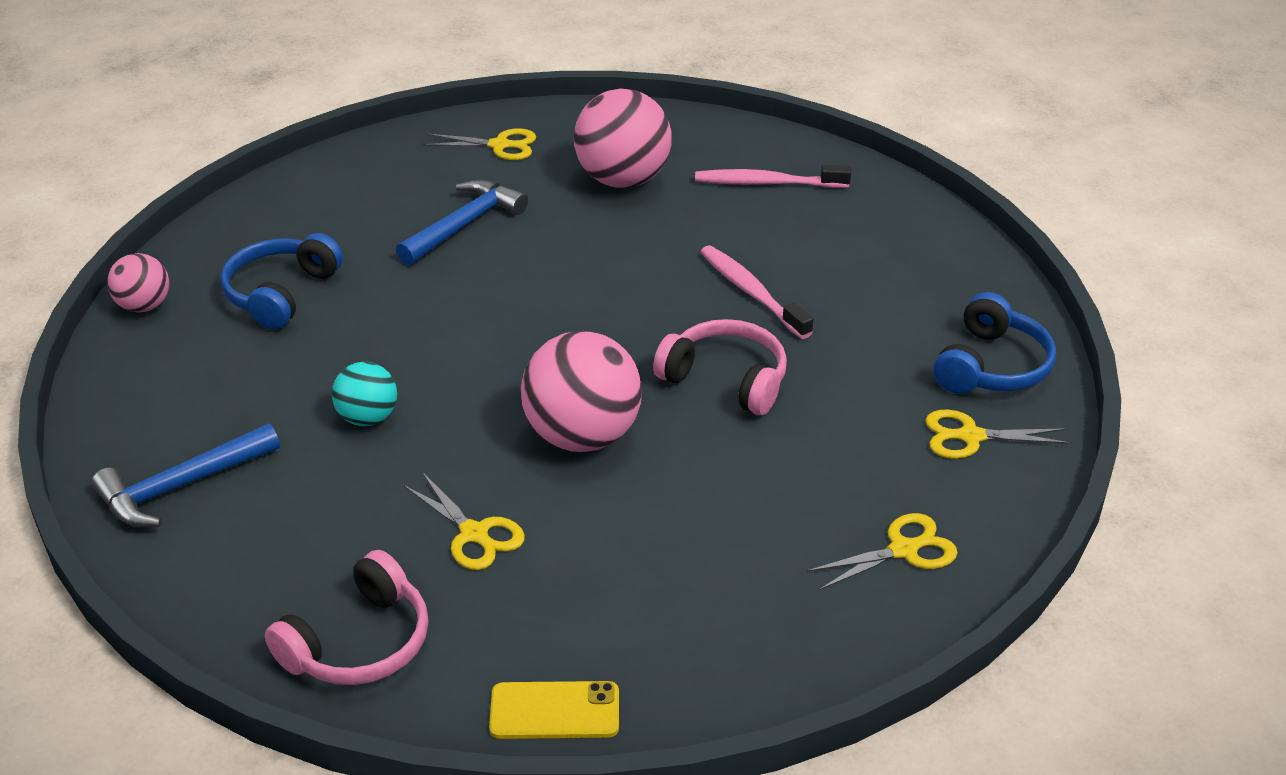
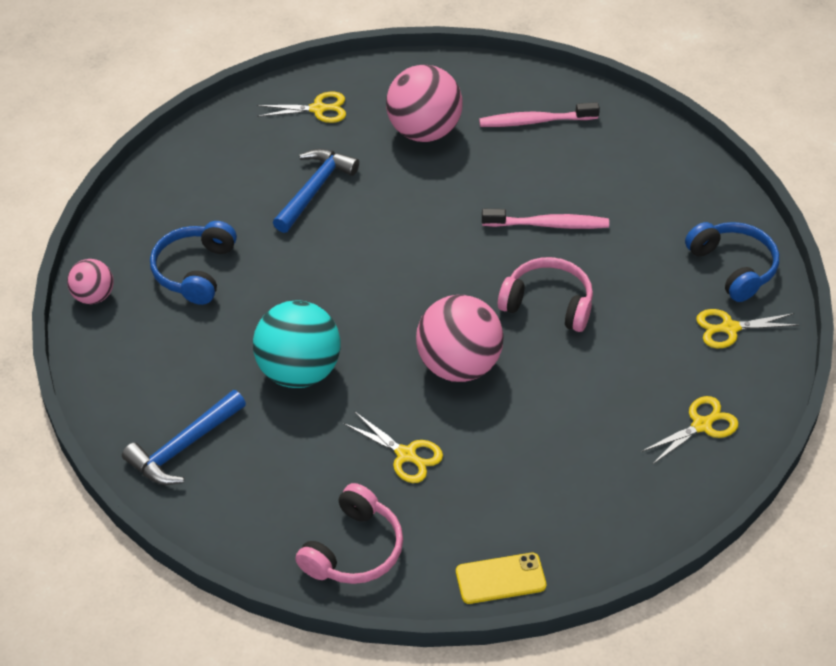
camera: 10 degrees left, 10 degrees up
turquoise ball [332,362,397,426] -> turquoise ball [253,301,341,388], size x1.83
pink toothbrush [700,245,813,339] -> pink toothbrush turned 135 degrees clockwise [482,209,609,229]
blue headphones [933,292,1056,394] -> blue headphones turned 45 degrees counterclockwise [685,222,779,302]

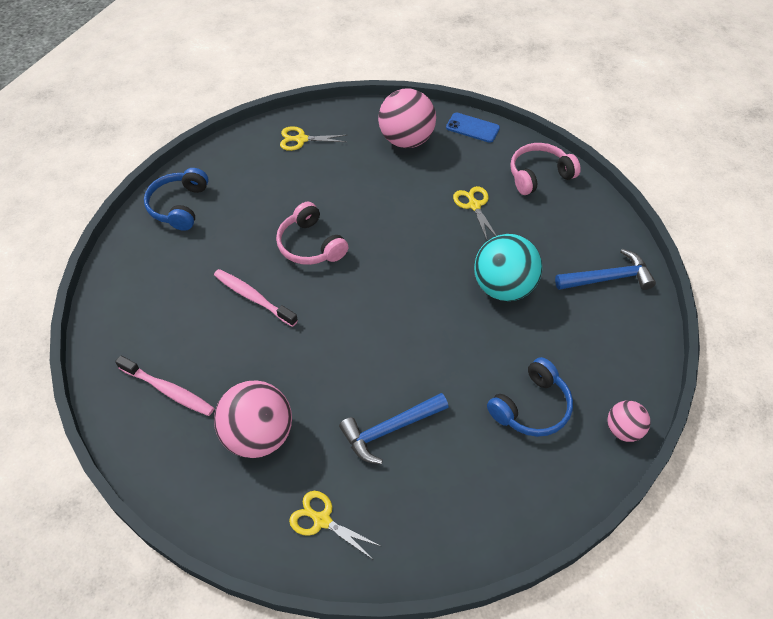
camera: 145 degrees left, 5 degrees up
pink ball [416,295,503,382] -> pink ball moved to [378,89,436,148]
yellow phone [456,553,546,604] -> blue phone [446,113,500,143]
yellow scissors [696,309,799,348] -> none

